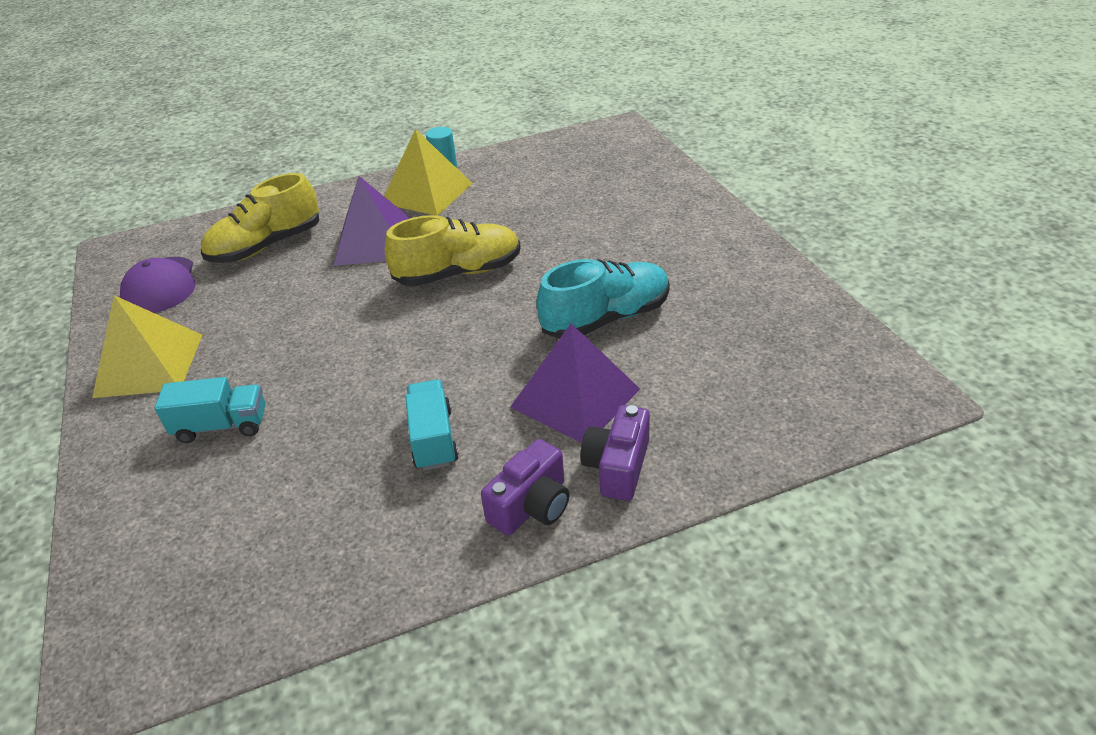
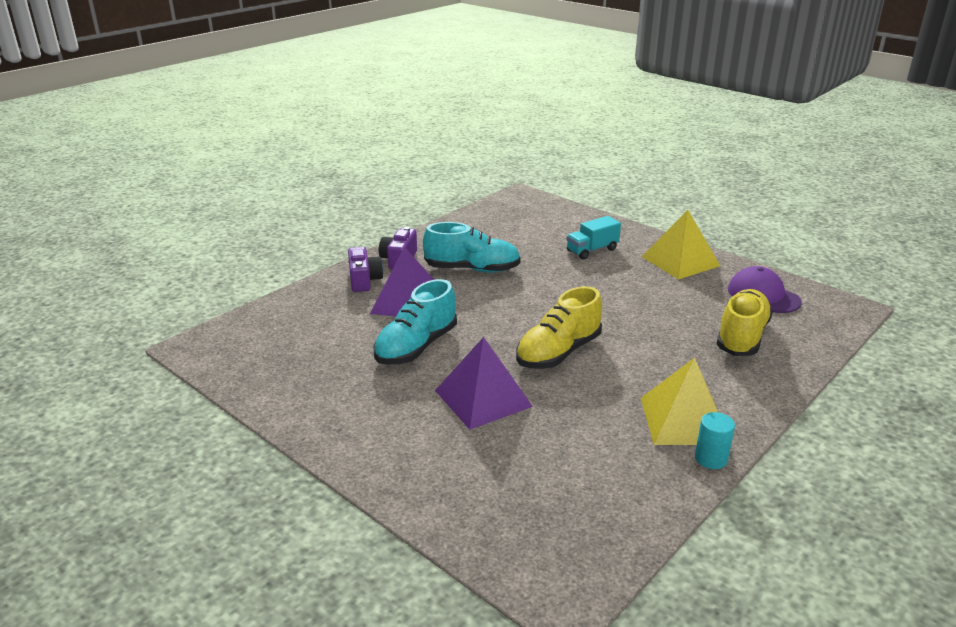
camera: 150 degrees right, 10 degrees down
purple pyramid [334,176,410,266] -> purple pyramid moved to [435,337,533,430]
turquoise truck [405,379,459,471] -> turquoise shoe [423,222,521,273]

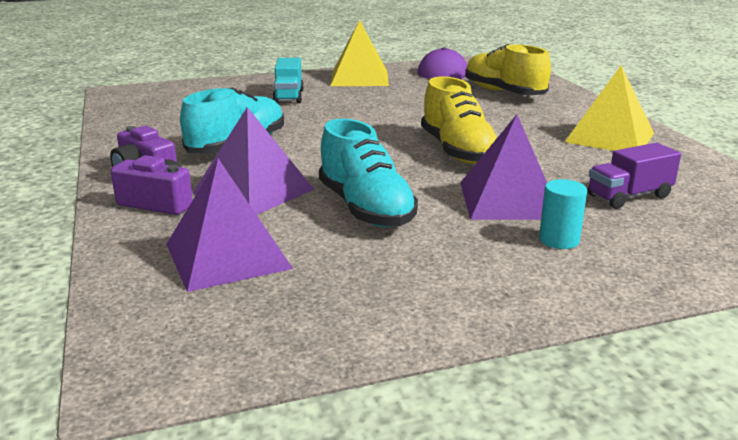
camera: 60 degrees left, 5 degrees down
turquoise cylinder [695,412,735,469] -> turquoise cylinder moved to [539,179,587,249]
none -> purple pyramid [166,159,293,292]
none -> purple truck [588,143,681,209]

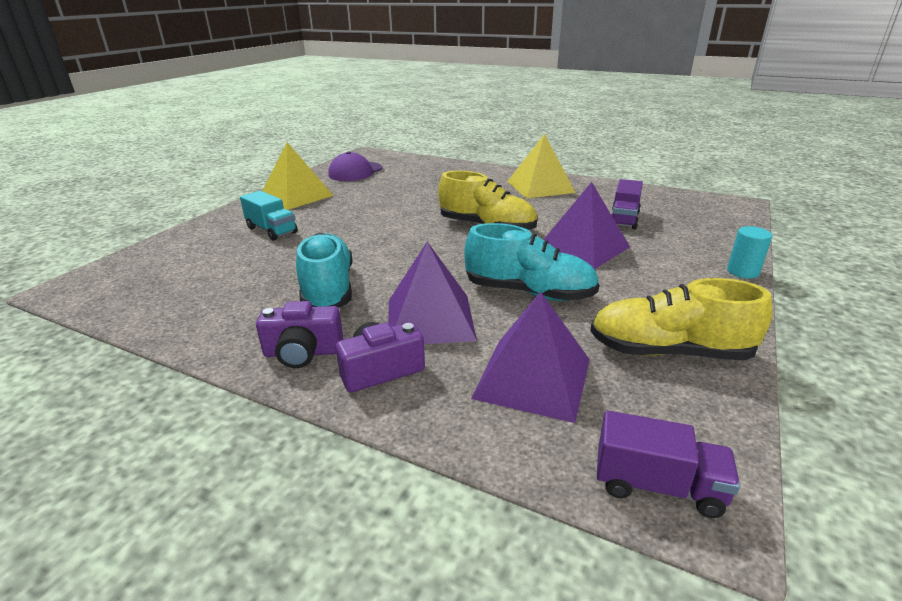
camera: 45 degrees left, 5 degrees up
yellow shoe [465,44,551,95] -> yellow shoe moved to [590,278,772,360]
turquoise cylinder [539,179,587,249] -> turquoise cylinder moved to [727,226,772,279]
none -> purple truck [597,410,740,518]

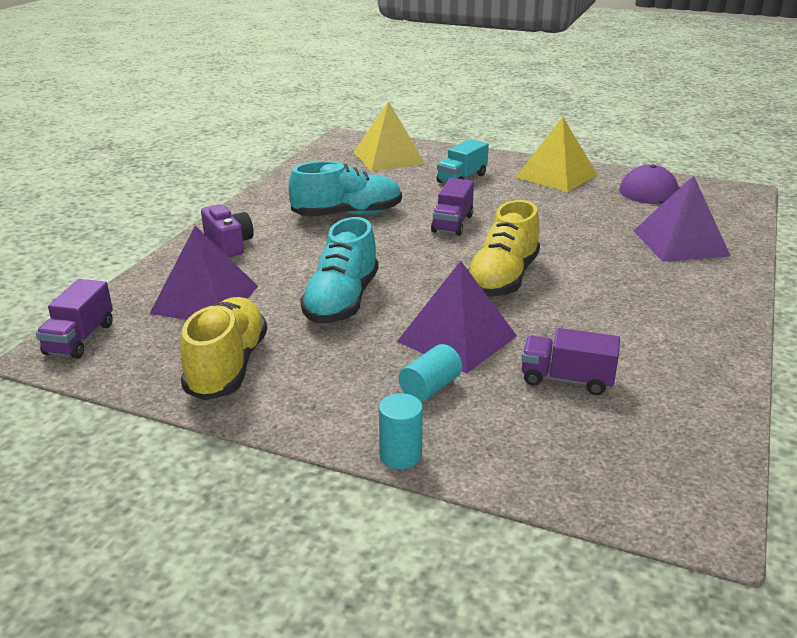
camera: 85 degrees right, 0 degrees up
purple camera [256,301,343,368] -> none
purple pyramid [388,242,477,344] -> purple pyramid moved to [633,176,731,262]
yellow pyramid [507,134,576,199] -> yellow pyramid moved to [354,101,425,171]
none -> turquoise cylinder [399,344,462,402]
none -> purple truck [431,178,474,236]

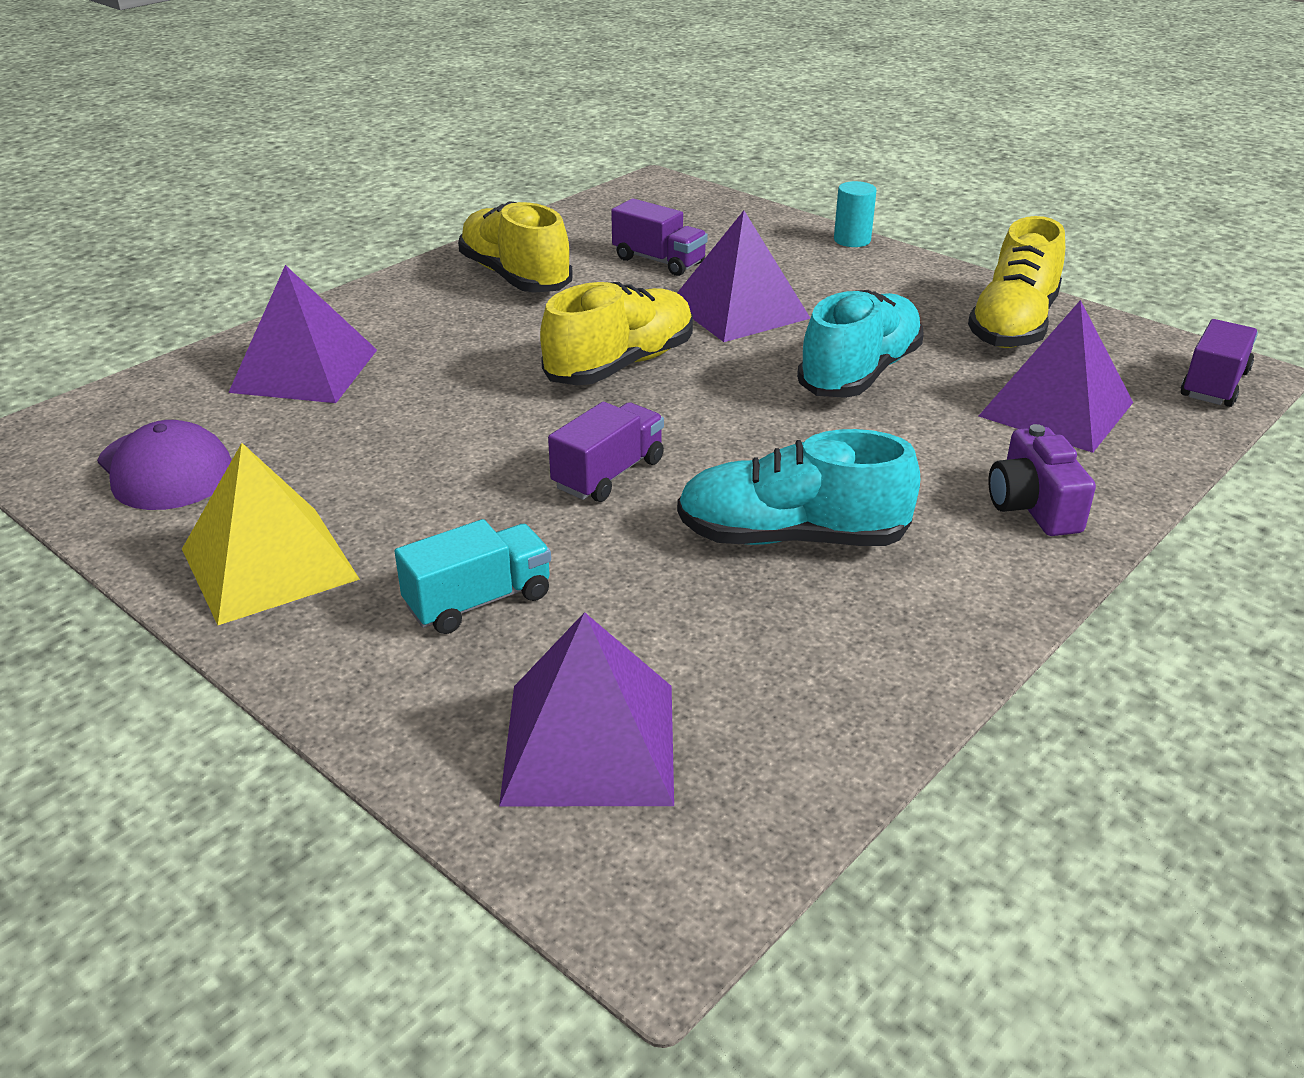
camera: 160 degrees left, 5 degrees up
yellow pyramid [354,101,425,171] -> purple pyramid [499,612,674,807]
turquoise cylinder [399,344,462,402] -> none
none -> yellow shoe [458,201,573,293]

